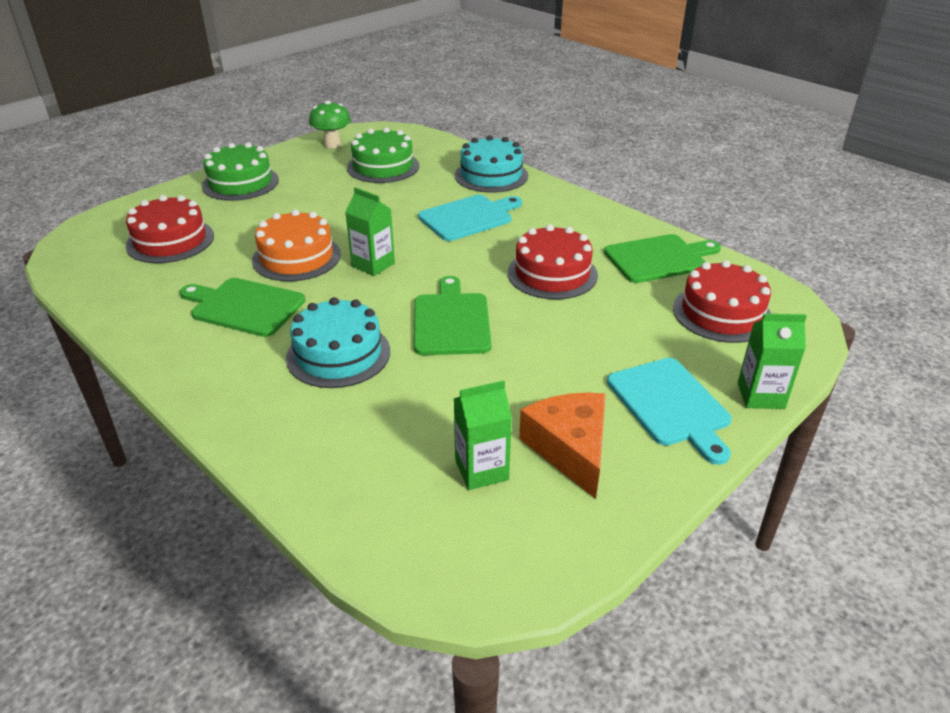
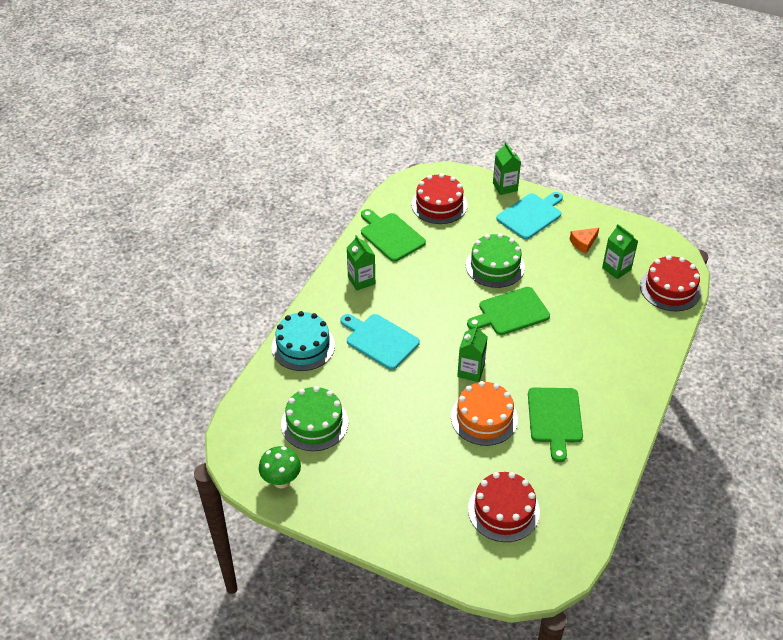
camera: 110 degrees left, 10 degrees up
green cake [202,142,279,201] -> green cake moved to [466,233,525,288]
turquoise cake [286,297,390,388] -> none
red cake [508,224,598,299] -> red cake moved to [640,255,701,311]
orange cheese [519,392,606,499] -> orange cheese [570,228,599,253], size x0.57
none -> green carton [347,235,375,291]

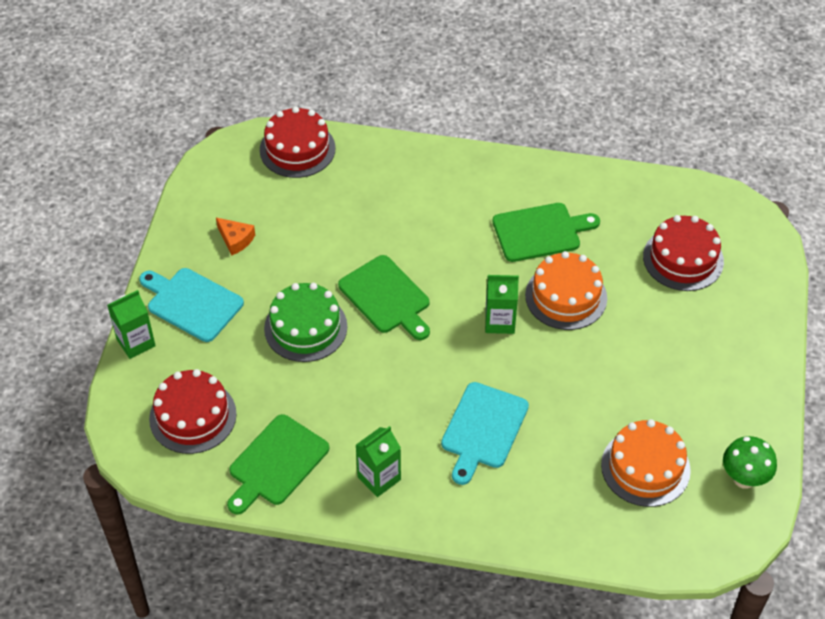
camera: 105 degrees left, 5 degrees up
turquoise cake [272,311,335,371] -> none
green cake [281,386,349,451] -> orange cake [601,419,691,507]
green carton [602,224,638,279] -> none

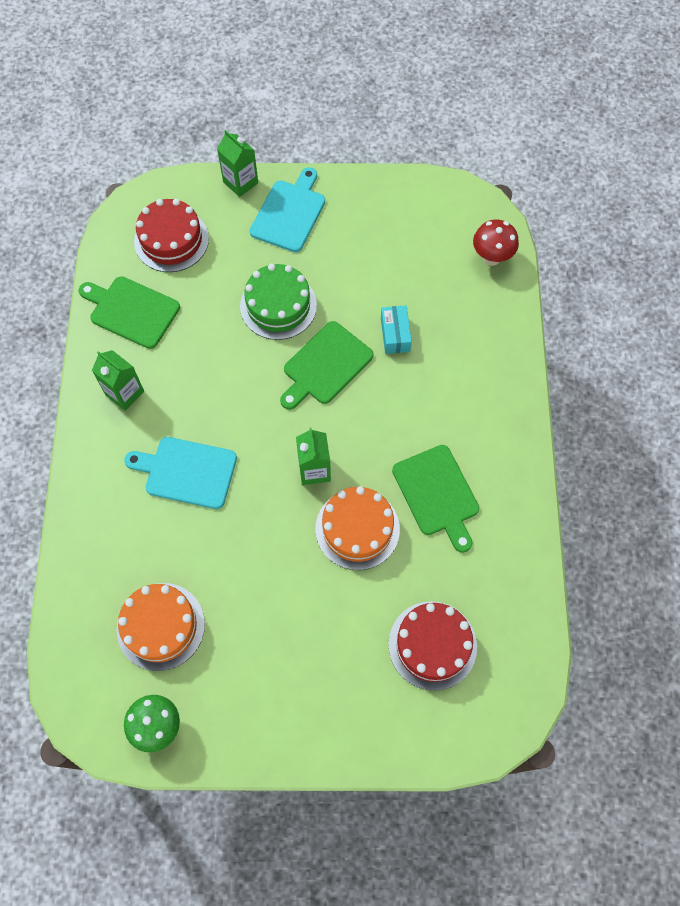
camera: 80 degrees right, 15 degrees up
orange cheese [216,218,255,256] -> none
red cake [260,107,336,178] -> red mushroom [473,220,519,266]
none -> turquoise box [381,305,412,354]

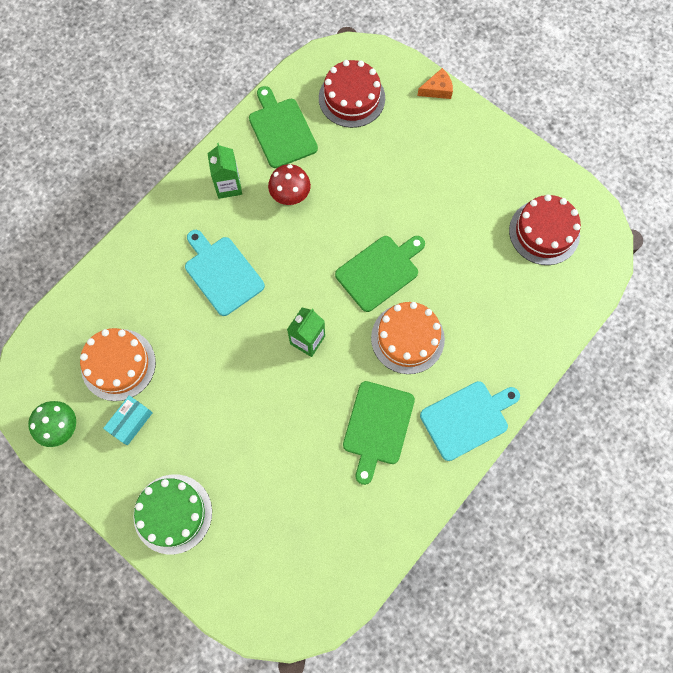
camera: 40 degrees right, 5 degrees up
green carton [217,130,258,197] -> orange cheese [417,68,453,99]
green cake [240,264,317,340] -> green cake moved to [133,474,212,554]
turquoise cutting board [250,167,325,252] -> turquoise cutting board moved to [420,381,520,461]
green cutting board [280,321,374,410] -> green cutting board turned 150 degrees clockwise [335,236,425,312]
orange cake [315,486,400,570] -> orange cake moved to [371,302,445,374]
turquoise box [381,305,412,354] -> turquoise box moved to [103,395,152,446]
red cake [388,601,477,691] -> red cake moved to [509,194,581,265]
red mushroom [473,220,519,266] -> red mushroom moved to [268,164,311,205]

